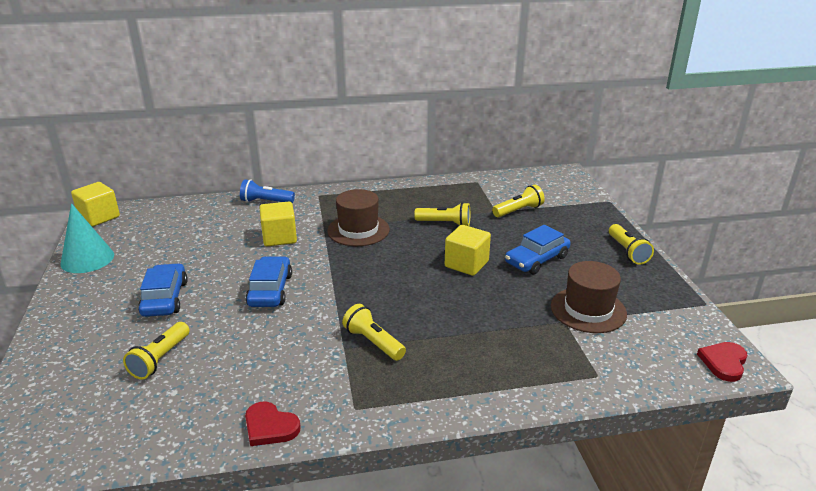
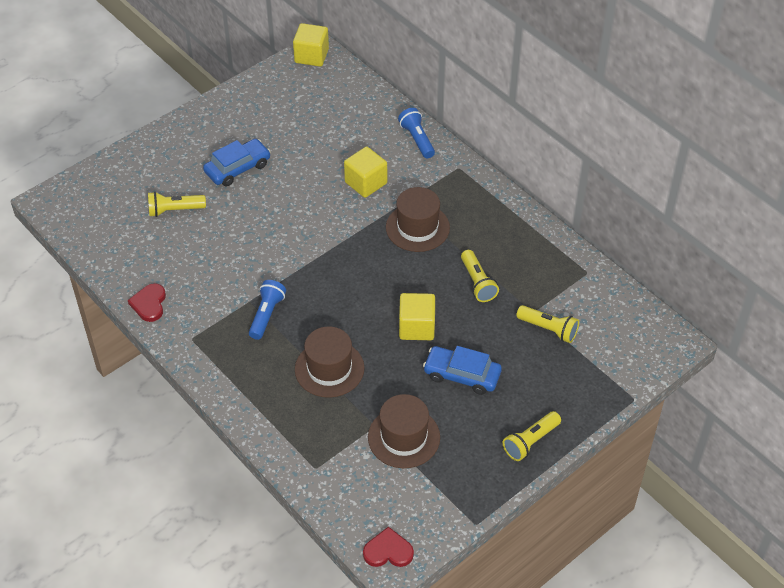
camera: 60 degrees right, 20 degrees up
turquoise cone [61,203,114,273] -> none
blue car [246,256,292,307] -> none
yellow flashlight [342,304,406,361] -> blue flashlight [249,280,286,340]
none -> brown hat [295,326,365,398]

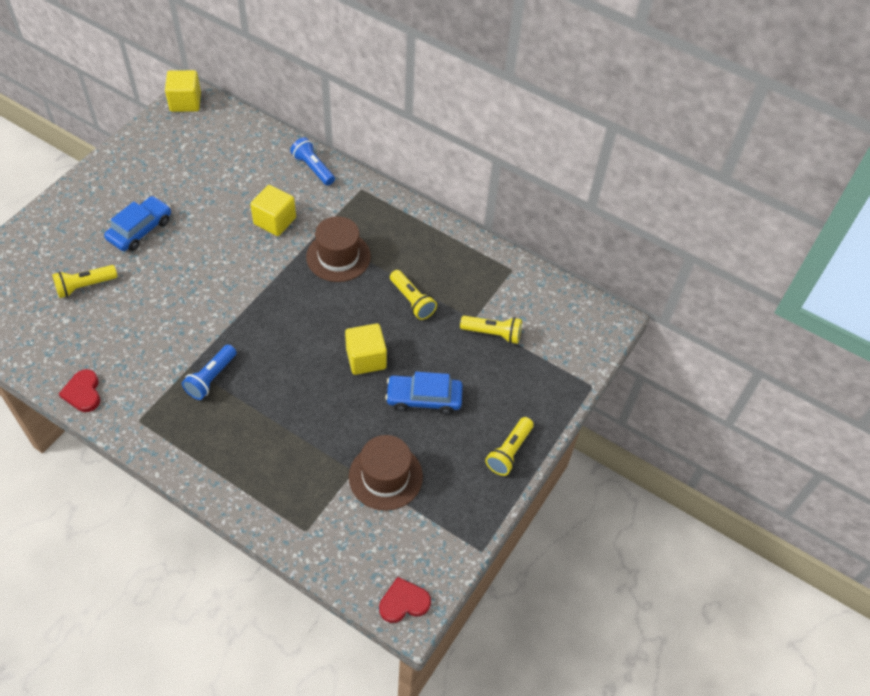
camera: 20 degrees left, 5 degrees up
blue flashlight [249,280,286,340] -> blue flashlight turned 150 degrees counterclockwise [182,345,237,400]
brown hat [295,326,365,398] -> none

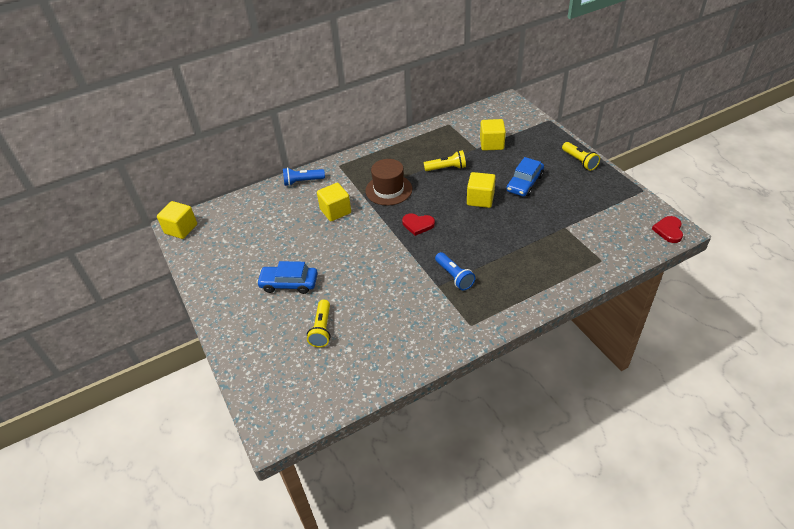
camera: 55 degrees left, 10 degrees down
red heart [59,369,101,412] -> red heart moved to [402,213,435,236]
blue car [104,196,171,251] -> blue car turned 60 degrees counterclockwise [257,261,318,294]
brown hat [349,435,423,511] -> none
yellow flashlight [460,316,522,344] -> yellow cube [480,119,506,151]

